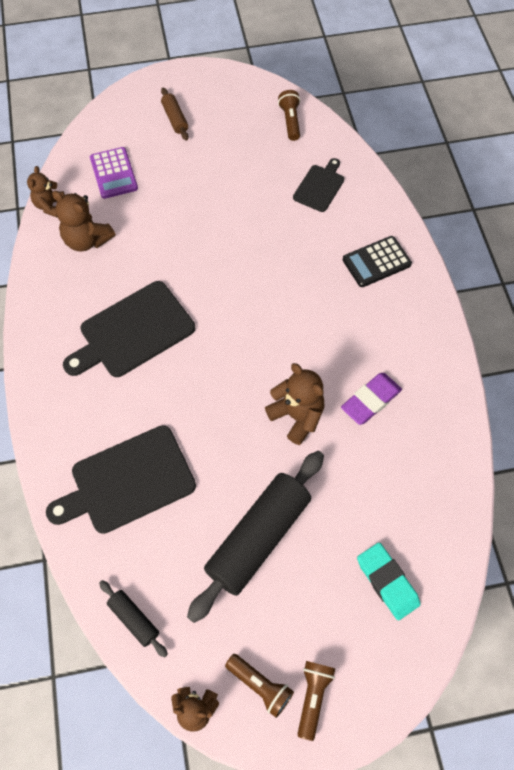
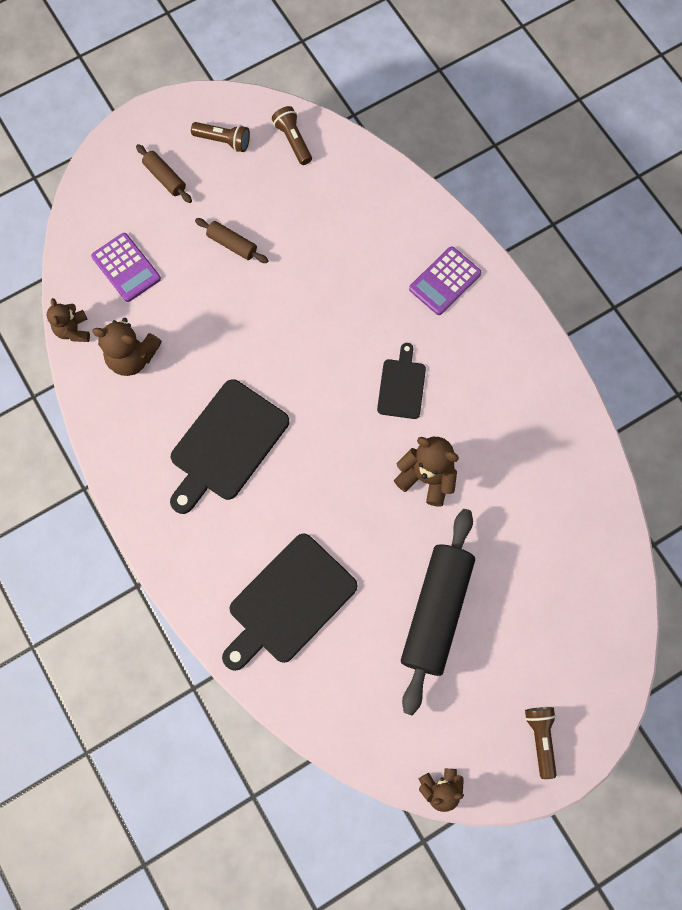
camera: 20 degrees left, 10 degrees up
black rolling pin [99,580,168,657] -> none
brown flashlight [225,654,294,718] -> brown flashlight moved to [191,122,250,152]
black cutting board [293,158,344,212] -> black cutting board moved to [377,343,426,419]
purple eraser [341,373,402,425] -> none
black calculator [343,236,412,287] -> purple calculator [409,246,481,315]
turquoise eraser [357,542,421,620] -> none
none -> brown rolling pin [195,218,268,263]

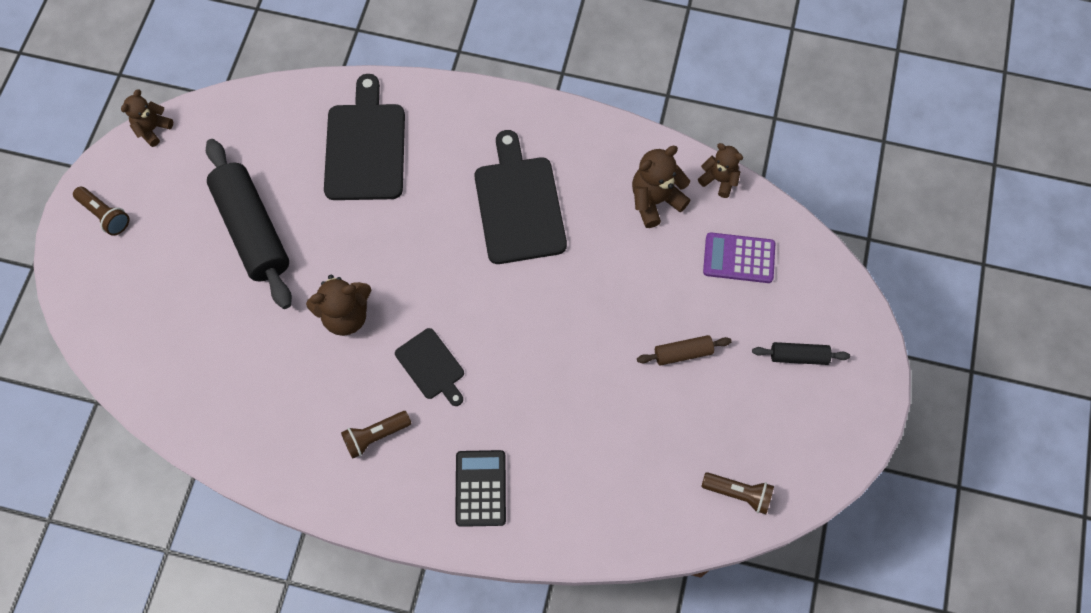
camera: 135 degrees right, 5 degrees down
brown rolling pin [136,144,192,203] -> black rolling pin [752,342,850,365]
brown flashlight [191,122,250,152] -> brown flashlight moved to [341,411,411,459]
purple calculator [409,246,481,315] -> black calculator [455,450,506,527]

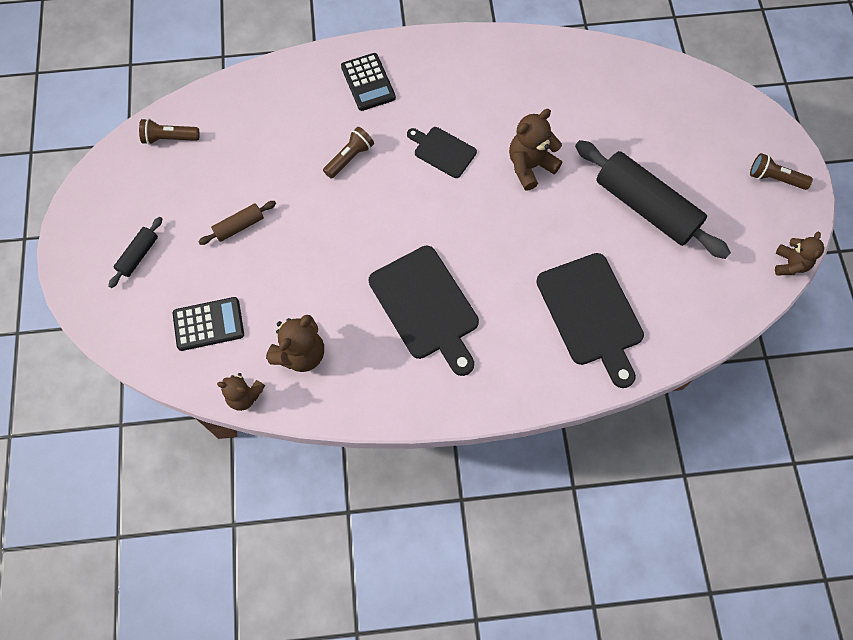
camera: 160 degrees right, 0 degrees up
brown flashlight [341,411,411,459] -> brown flashlight moved to [323,127,374,179]
purple calculator [703,232,775,283] -> black calculator [173,297,244,351]
black rolling pin [752,342,850,365] -> black rolling pin turned 45 degrees counterclockwise [108,217,162,288]

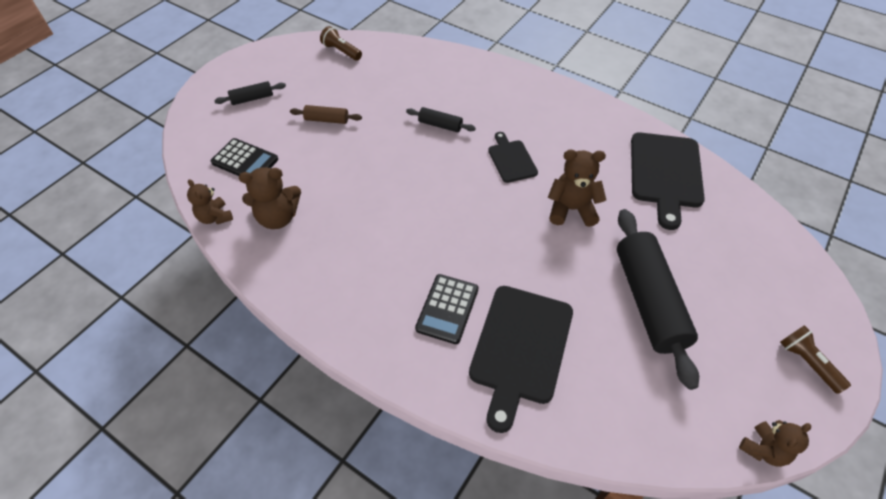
camera: 40 degrees right, 15 degrees down
brown flashlight [323,127,374,179] -> black rolling pin [406,107,476,132]
black calculator [341,53,396,111] -> black calculator moved to [415,274,478,344]
black cutting board [369,246,479,376] -> black cutting board moved to [631,132,705,230]

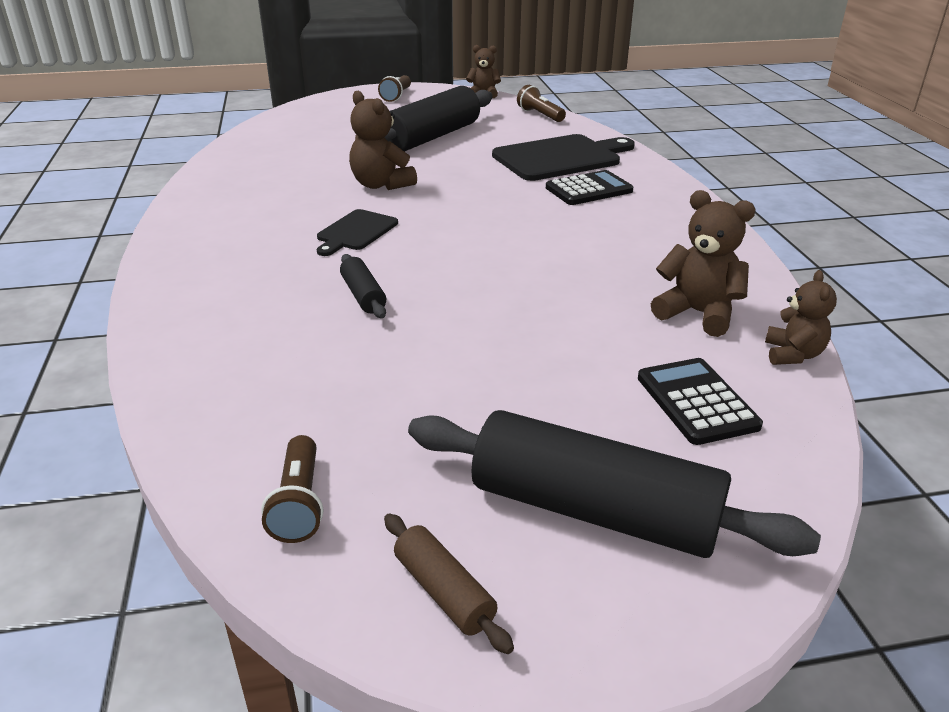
camera: 135 degrees left, 20 degrees down
black rolling pin [214,81,286,105] -> black rolling pin [408,410,821,558], size x2.19
brown rolling pin [290,105,362,124] -> brown rolling pin moved to [384,514,514,654]
black cutting board [631,132,705,230] -> none
none -> brown flashlight [517,85,566,122]

